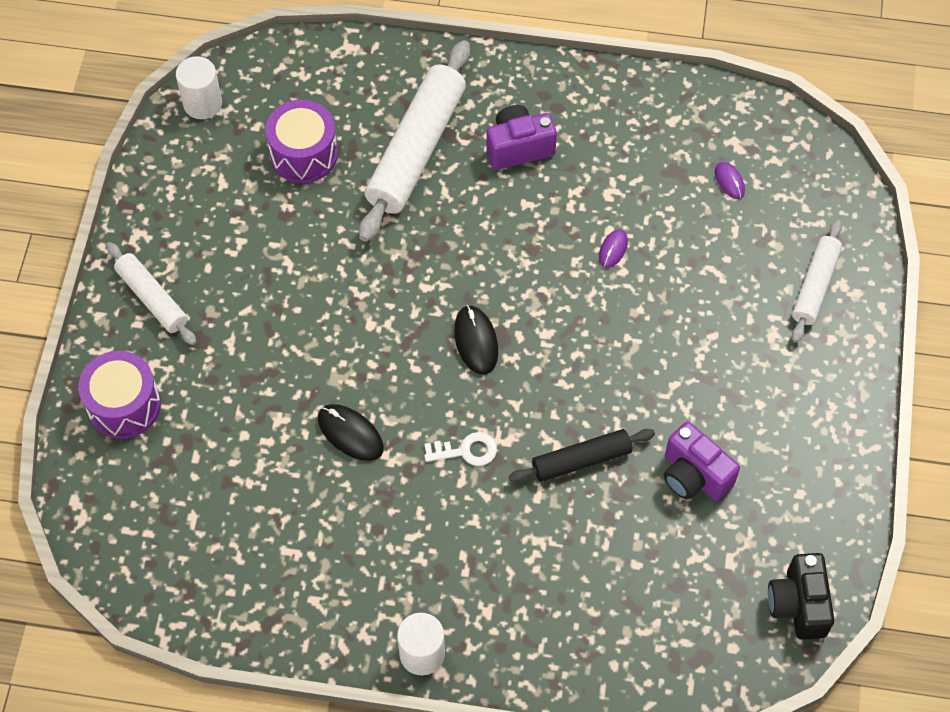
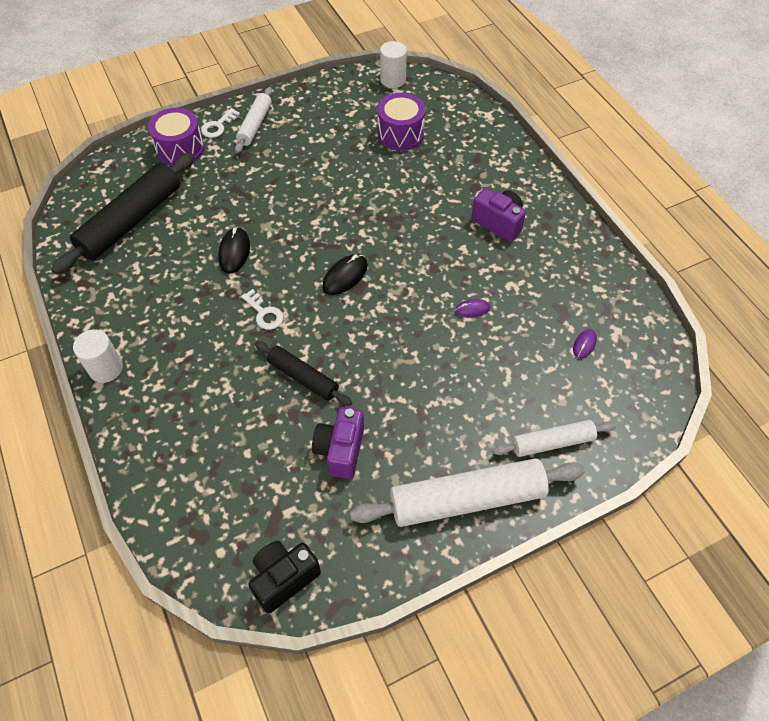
camera: 55 degrees right, 5 degrees down
white rolling pin [359,40,470,242] -> white rolling pin moved to [350,458,585,527]
none -> black rolling pin [51,153,195,275]
none -> white key [201,108,240,138]

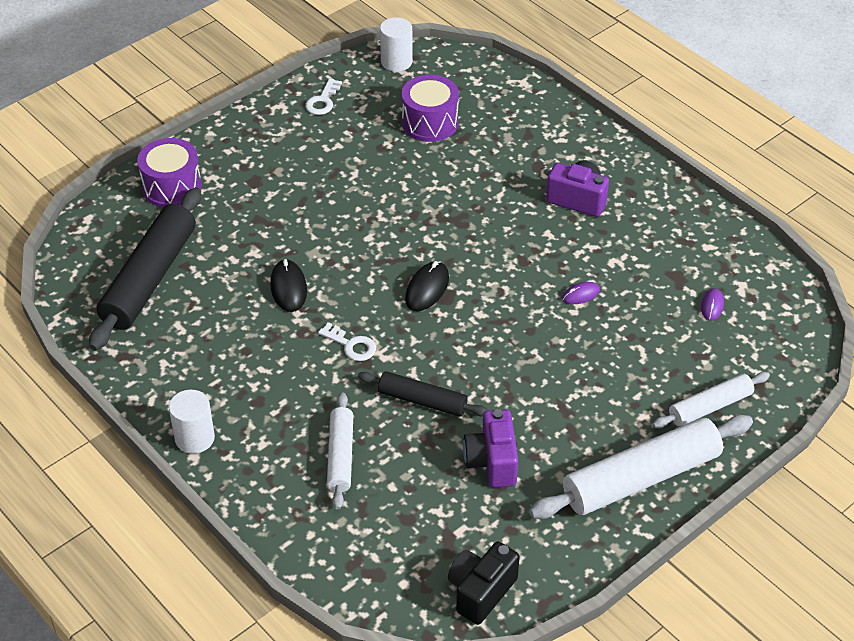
camera: 15 degrees left, 10 degrees down
white key [201,108,240,138] -> white key moved to [305,78,342,115]
white rolling pin [235,87,272,153] -> white rolling pin moved to [327,392,353,509]

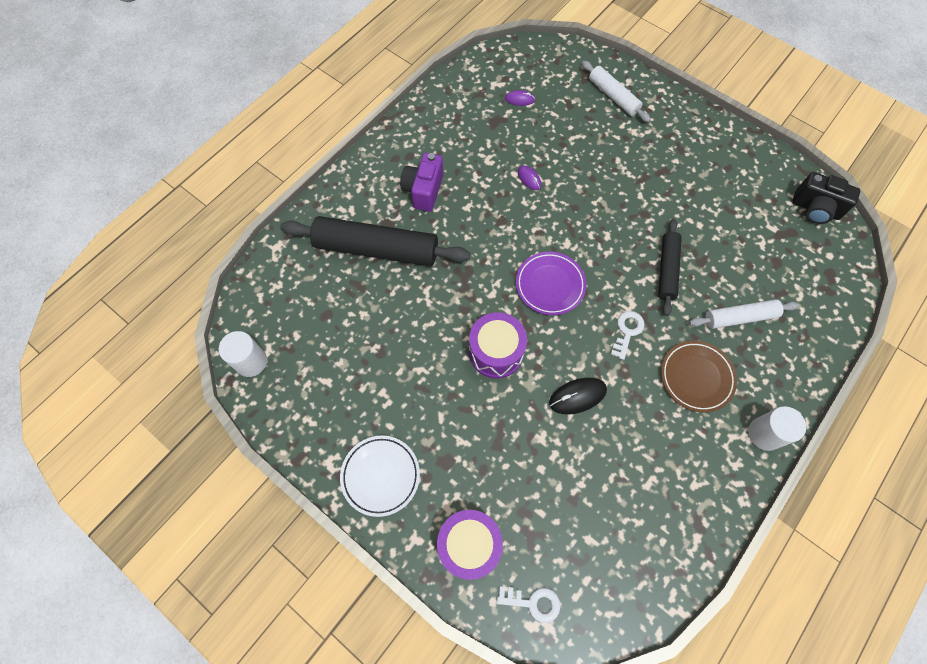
camera: 100 degrees left, 20 degrees up
black rolling pin [89,187,201,351] -> black rolling pin moved to [280,216,470,266]
white key [305,78,342,115] -> white key moved to [497,586,560,623]
purple drum [402,75,459,142] -> purple drum moved to [469,312,527,378]
black mouse [405,261,449,311] -> purple plate [516,252,586,315]
purple camera [463,409,518,487] -> none
white rolling pin [529,415,753,519] -> none
none -> white plate [340,435,420,517]
none -> brown plate [661,341,737,412]

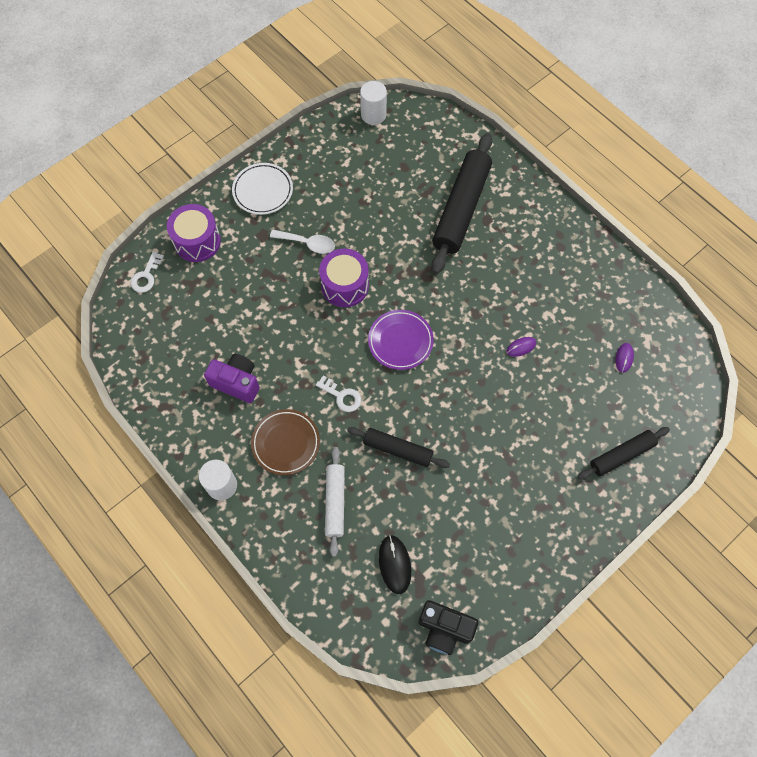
camera: 100 degrees right, 0 degrees up
purple camera [400,153,443,212] -> purple camera moved to [204,354,260,403]
black mouse [549,378,607,414] -> black mouse moved to [379,535,411,594]
white rolling pin [582,61,651,122] -> black rolling pin [578,427,670,480]
black camera [792,172,861,224] -> black camera turned 105 degrees counterclockwise [419,600,478,655]
none -> white spoon [270,230,335,254]

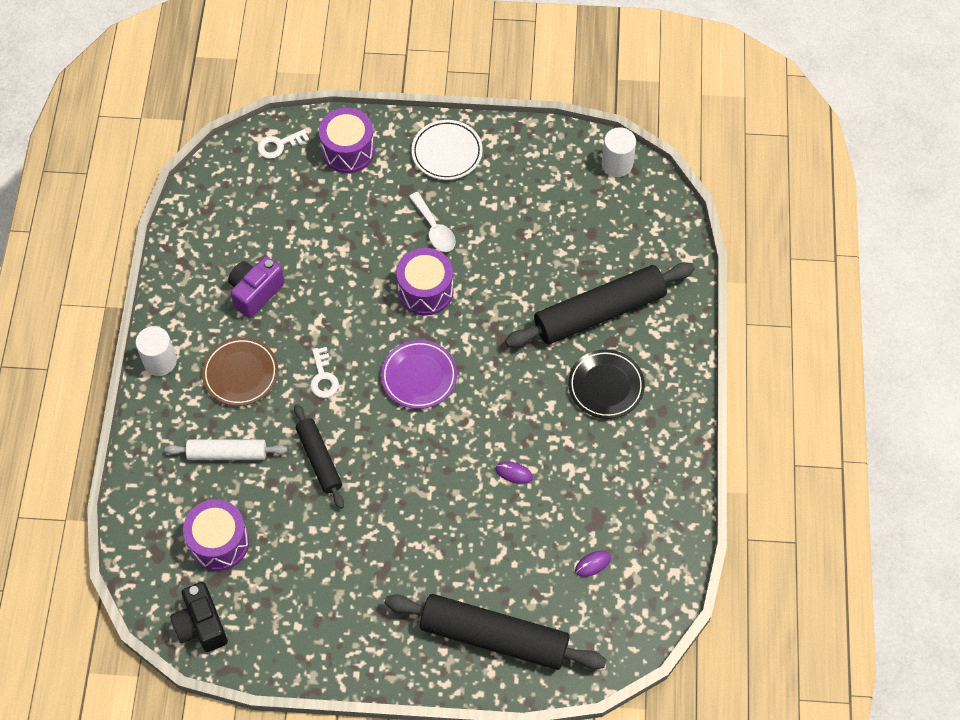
camera: 45 degrees right, 5 degrees down
purple camera [204,354,260,403] -> purple camera turned 120 degrees counterclockwise [228,256,285,318]
white rolling pin [325,447,345,557] -> white rolling pin turned 45 degrees clockwise [165,440,287,460]
black mouse [379,535,411,594] -> purple drum [183,499,249,571]
black rolling pin [578,427,670,480] -> black rolling pin [384,594,606,670], size x1.78
none -> black plate [568,349,645,419]

